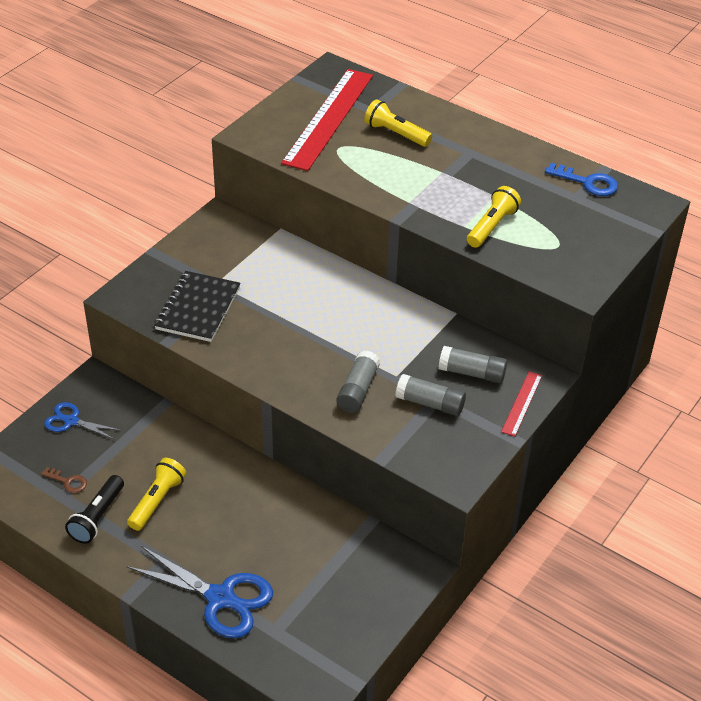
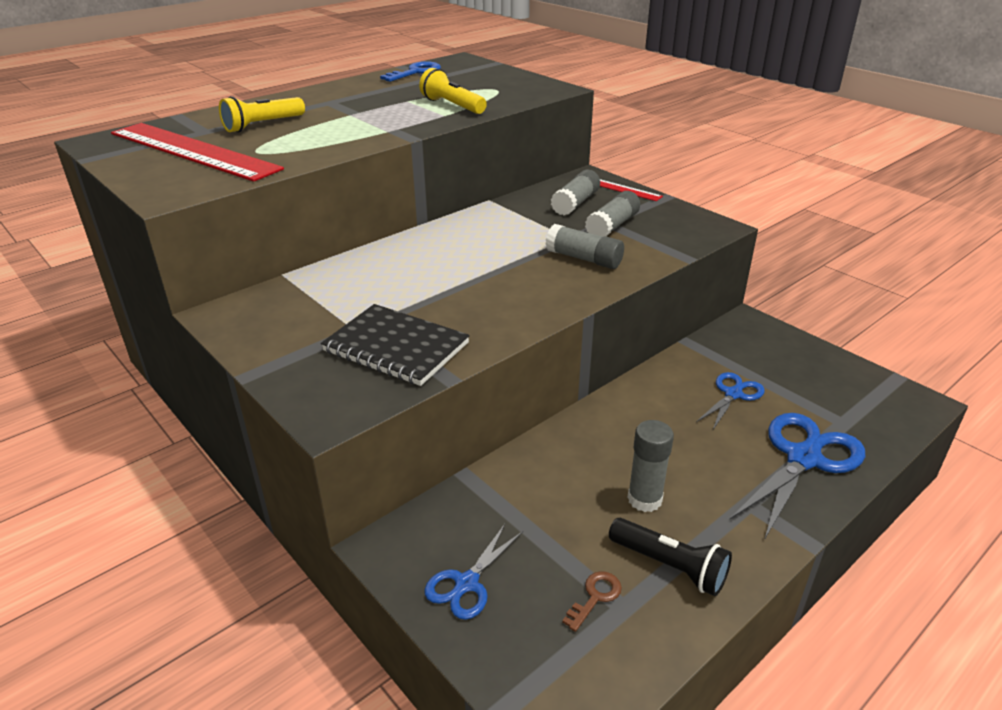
camera: 75 degrees left, 10 degrees down
yellow flashlight [127,458,187,531] -> grey glue stick [627,420,674,512]
none -> blue scissors [696,372,765,430]

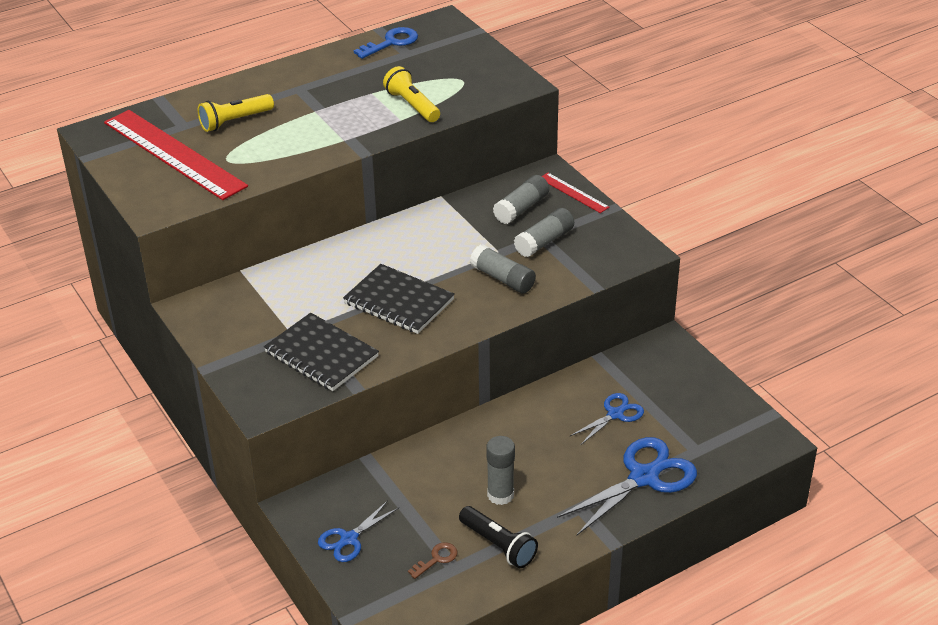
camera: 10 degrees right, 5 degrees up
none -> black notebook [343,264,455,334]

